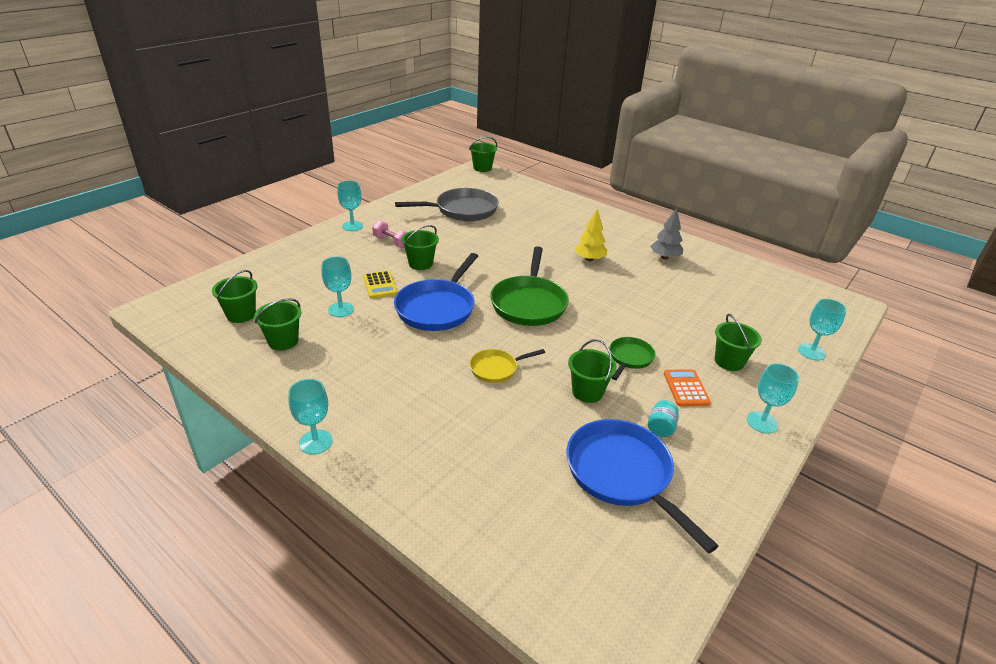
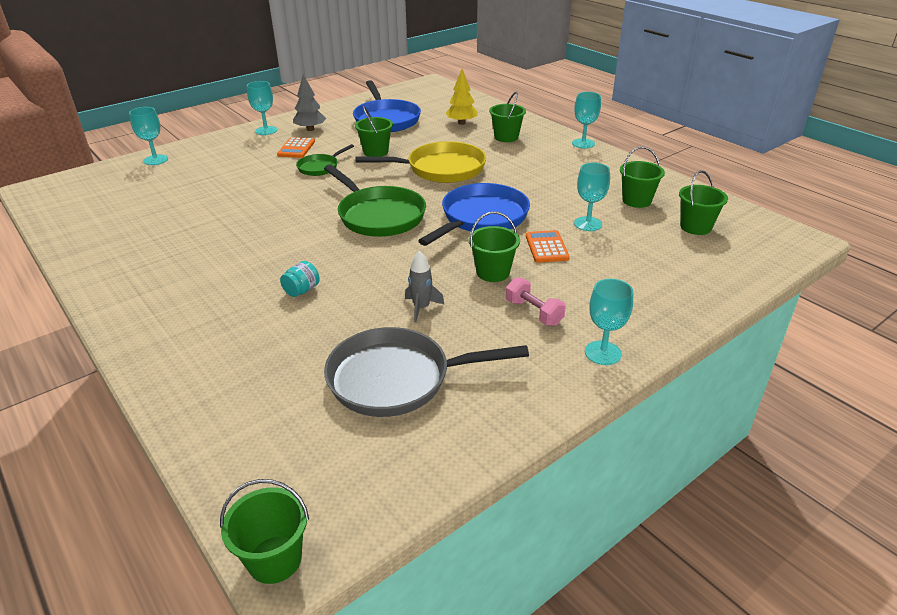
camera: 165 degrees left, 0 degrees up
yellow calculator [363,271,398,299] -> orange calculator [526,230,570,263]
yellow pan [469,349,545,383] -> yellow pan [355,141,486,183], size x1.88
green pan [490,246,569,326] -> green pan turned 120 degrees clockwise [324,164,426,237]
yellow tree [574,209,607,261] -> yellow tree moved to [445,69,478,125]
turquoise jar [648,400,679,437] -> turquoise jar moved to [280,261,319,297]
grey tree [651,208,683,260] -> grey tree moved to [293,75,326,131]
green bucket [715,314,762,371] -> green bucket moved to [489,92,526,142]
none -> grey rocket [405,251,445,322]

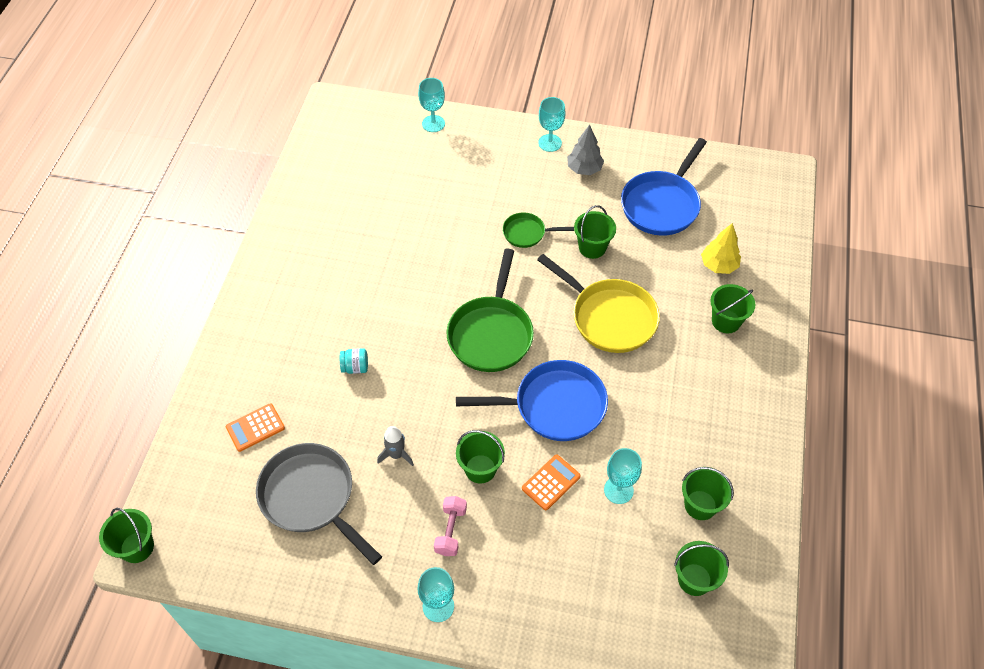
camera: 50 degrees right, 20 degrees up
orange calculator [277,137,315,158] -> orange calculator moved to [226,403,285,452]
turquoise goblet [572,92,601,149] -> none

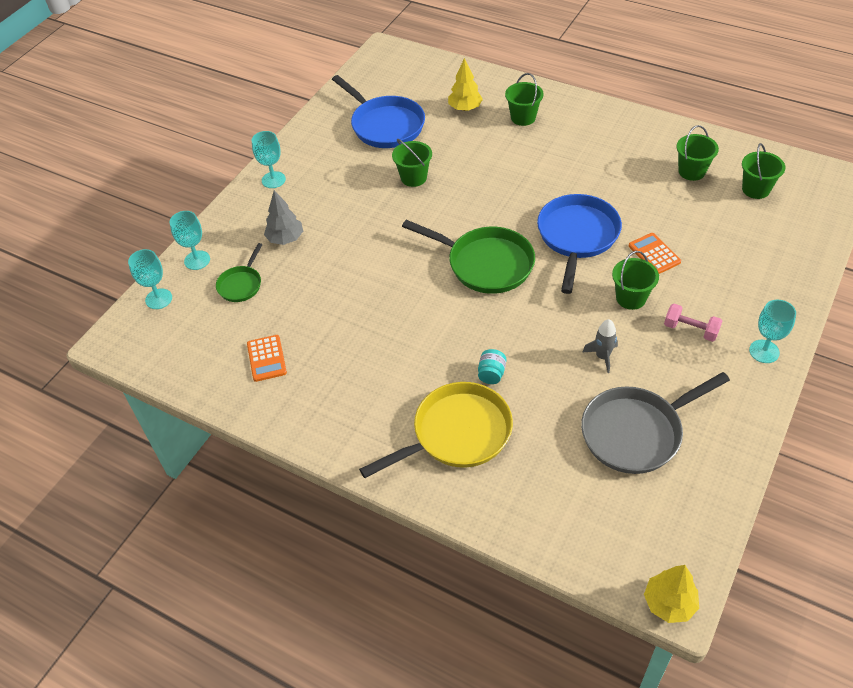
camera: 70 degrees left, 5 degrees down
green bucket [99,508,154,563] -> yellow tree [644,565,699,623]
orange calculator [226,403,285,452] -> orange calculator moved to [247,335,287,382]
green pan [502,212,574,248] -> green pan moved to [216,243,262,302]
yellow pan [537,254,660,353] -> yellow pan moved to [359,382,513,478]
grey tree [567,124,604,175] -> grey tree moved to [264,190,303,245]
turquoise goblet [604,448,642,504] -> turquoise goblet moved to [128,249,172,309]

